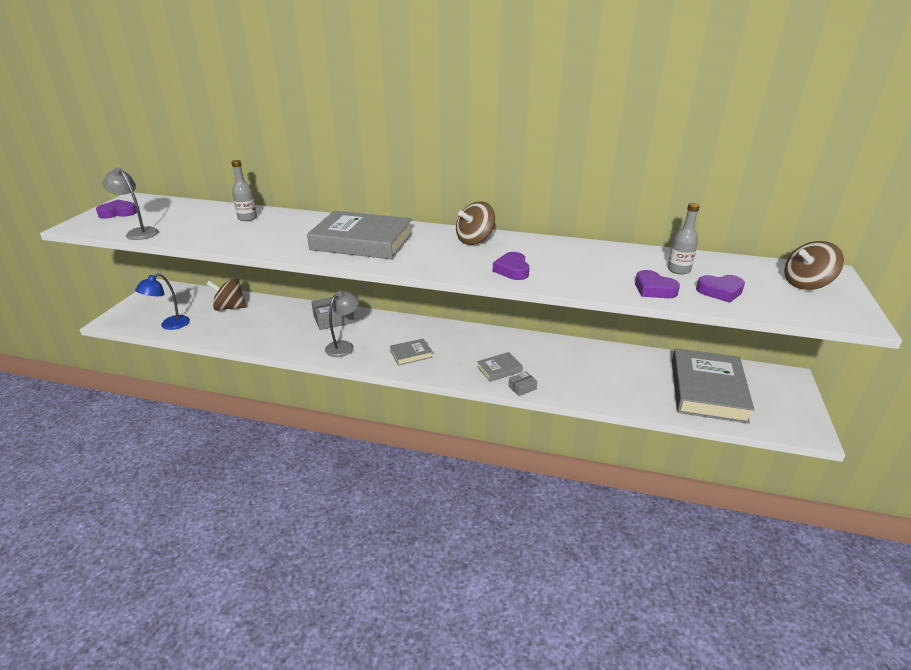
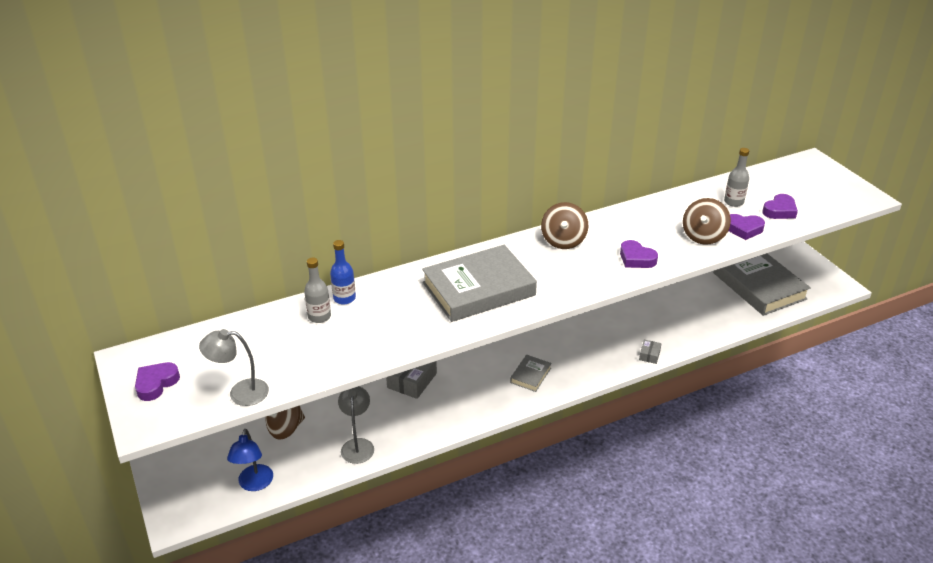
camera: 40 degrees left, 5 degrees up
grey lamp [325,291,359,357] -> grey lamp moved to [338,386,374,464]
grey book [477,352,523,382] -> none
brown spinning top [784,241,844,290] -> brown spinning top moved to [683,198,731,245]
none -> blue bottle [330,240,356,305]

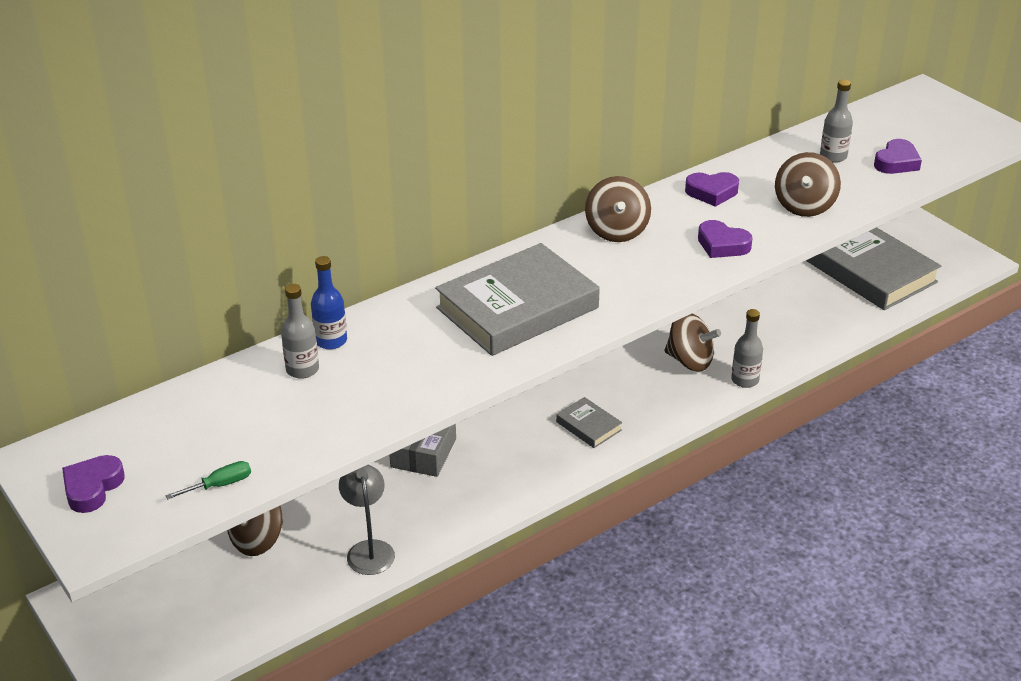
camera: 10 degrees left, 0 degrees up
grey lamp [199,329,269,406] -> green screwdriver [166,461,251,499]
blue lamp [227,429,273,491] -> none
grey book [510,355,552,392] -> grey book turned 60 degrees counterclockwise [556,397,622,448]
grey box [639,340,662,364] -> grey bottle [731,309,763,388]
purple heart [728,214,765,240] -> purple heart moved to [685,172,739,207]
none -> brown spinning top [664,314,721,372]

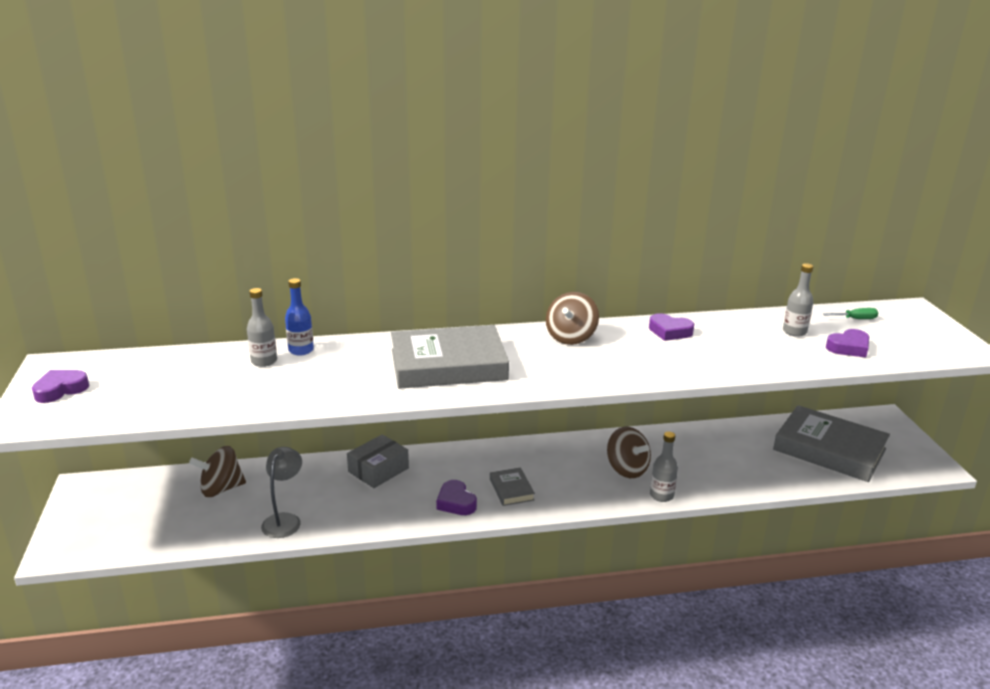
camera: 25 degrees right, 10 degrees down
green screwdriver [166,461,251,499] -> green screwdriver moved to [823,308,878,319]
purple heart [698,220,753,258] -> purple heart moved to [436,480,477,515]
brown spinning top [775,152,841,217] -> none
grey book [806,227,941,310] -> grey book turned 45 degrees counterclockwise [773,405,890,482]

